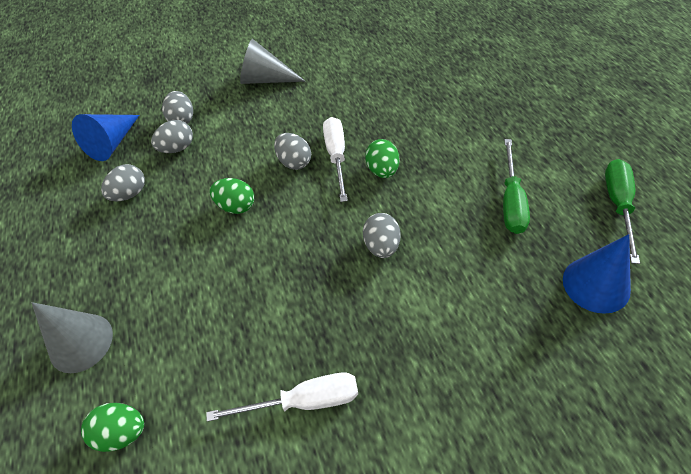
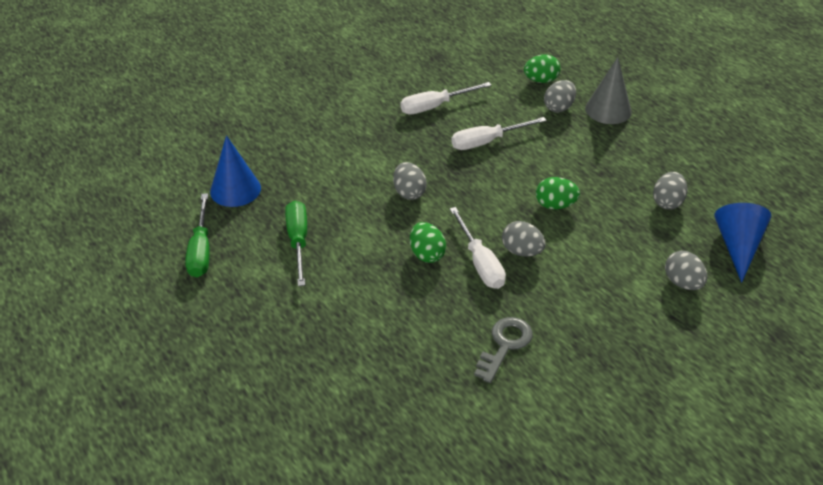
camera: 160 degrees right, 10 degrees down
grey egg [151,120,193,153] -> grey egg moved to [544,80,576,113]
grey cone [240,39,306,84] -> none
none -> white screwdriver [451,117,547,150]
none -> grey key [474,317,533,383]

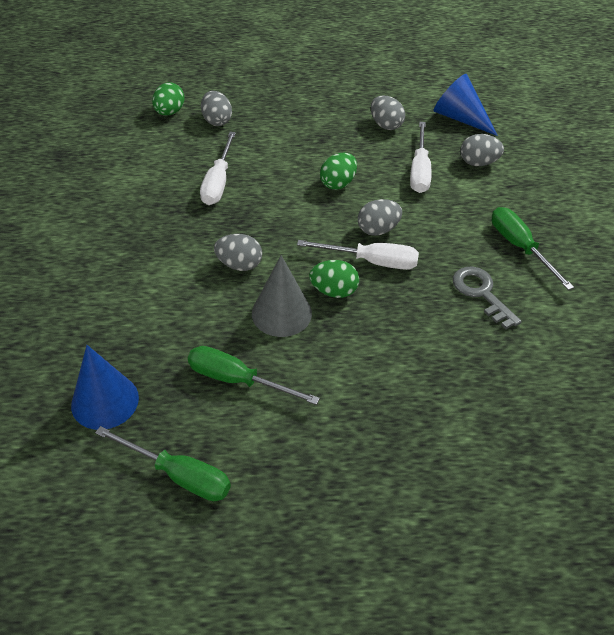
camera: 60 degrees left, 5 degrees up
white screwdriver [400,82,491,115] -> white screwdriver moved to [410,122,431,193]
grey cone [585,57,632,124] -> grey cone moved to [252,255,312,337]
none -> green screwdriver [492,207,574,290]

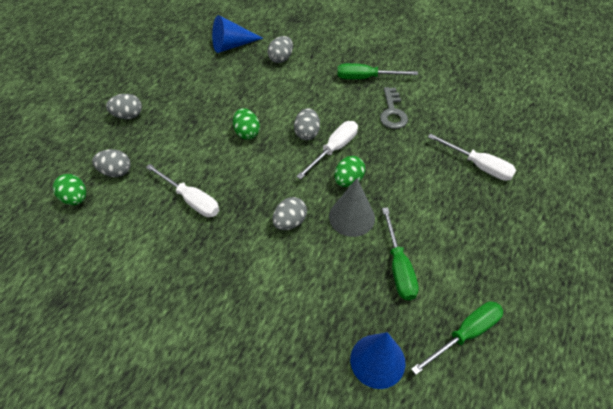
camera: 60 degrees left, 5 degrees up
green screwdriver [188,346,320,405] -> green screwdriver turned 60 degrees counterclockwise [382,207,419,300]
grey egg [371,96,405,130] -> grey egg moved to [106,94,142,119]
white screwdriver [410,122,431,193] -> white screwdriver moved to [428,133,516,181]
grey key [453,267,522,329] -> grey key turned 90 degrees counterclockwise [380,87,408,129]

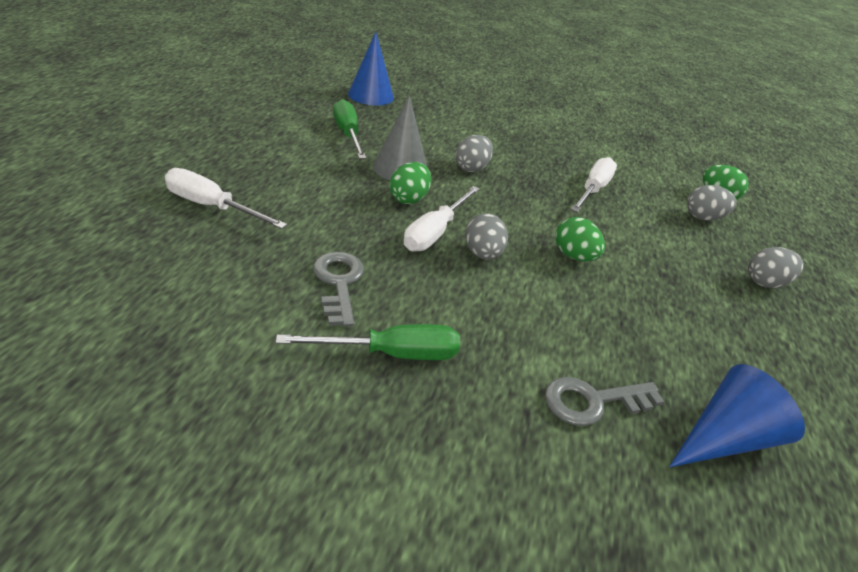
camera: 165 degrees right, 15 degrees down
white screwdriver [146,164,219,217] -> white screwdriver turned 90 degrees clockwise [571,157,617,212]
grey egg [267,36,293,63] -> grey key [545,377,665,426]
green screwdriver [411,301,503,375] -> none

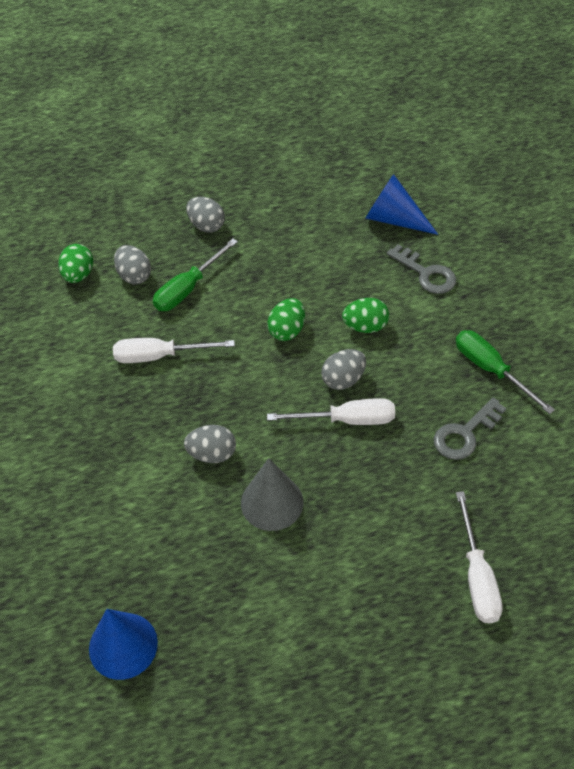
camera: 115 degrees left, 15 degrees up
green screwdriver [333,99,366,159] -> green screwdriver moved to [153,239,238,311]
green egg [390,162,431,204] -> green egg moved to [342,298,389,333]

